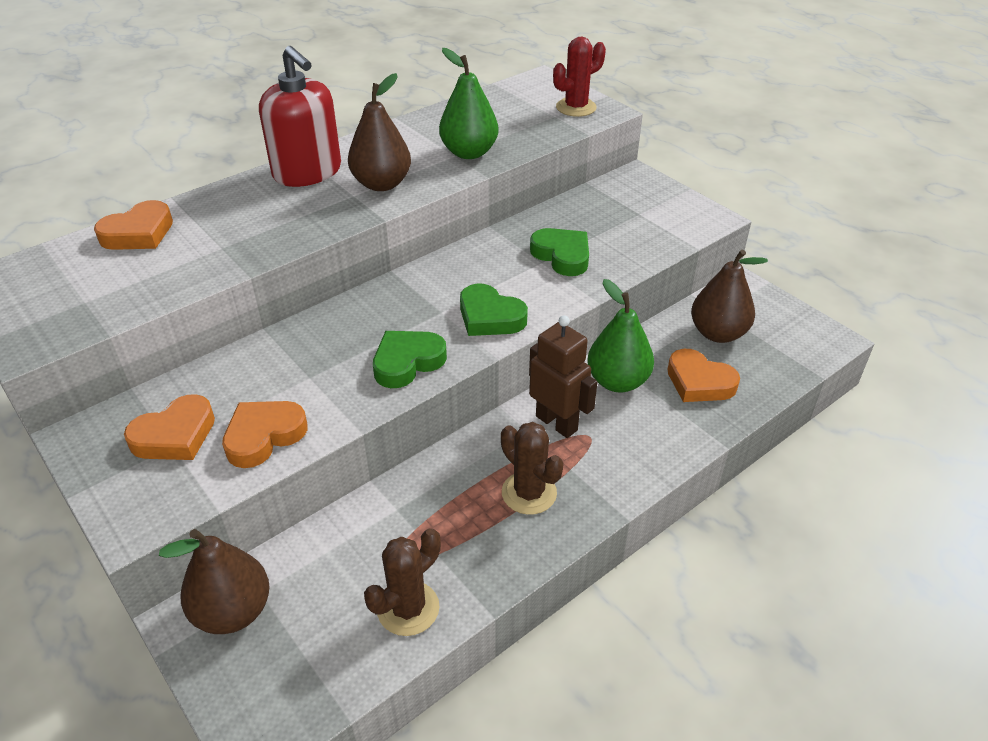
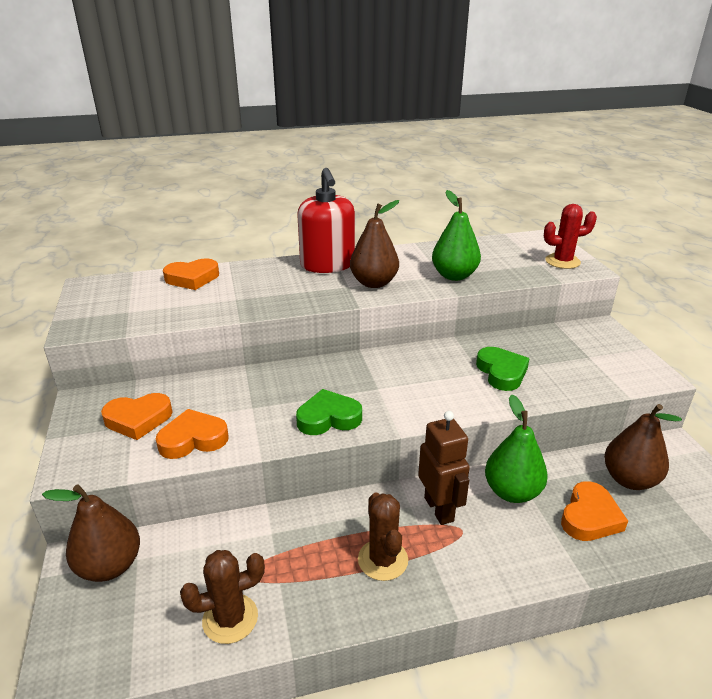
camera: 25 degrees right, 10 degrees down
green heart [460,284,528,336] -> none
orange heart [667,349,740,402] -> orange heart turned 120 degrees counterclockwise [561,481,628,541]

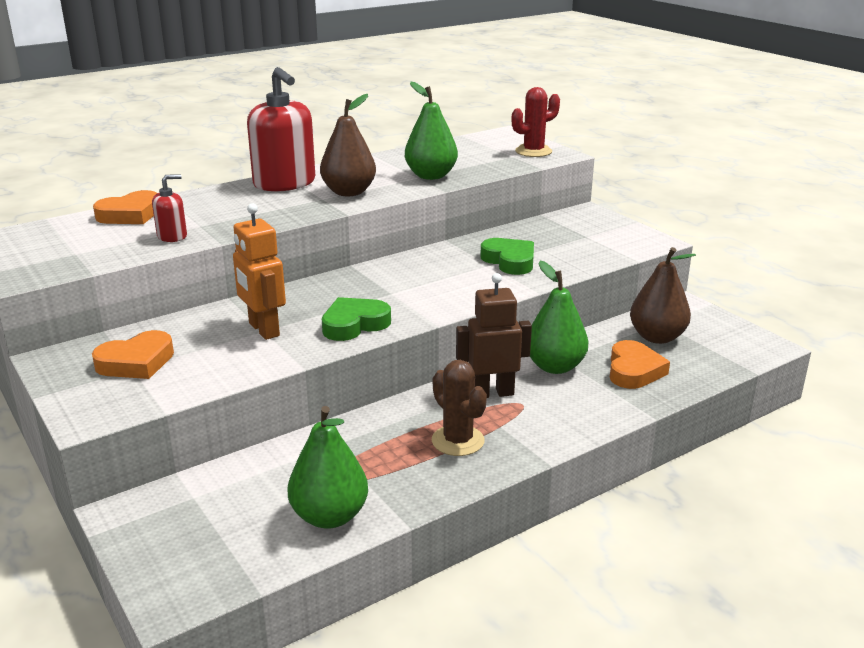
camera: 20 degrees left, 5 degrees down
brown pear [42,484,140,582] -> none
orange heart [156,409,229,459] -> none
brown cactus [180,550,265,644] -> green pear [288,406,368,529]
brown robot [418,411,470,525] -> brown robot turned 60 degrees counterclockwise [456,273,532,398]
none -> red soap dispenser [152,174,187,242]
none -> orange robot [233,203,286,340]

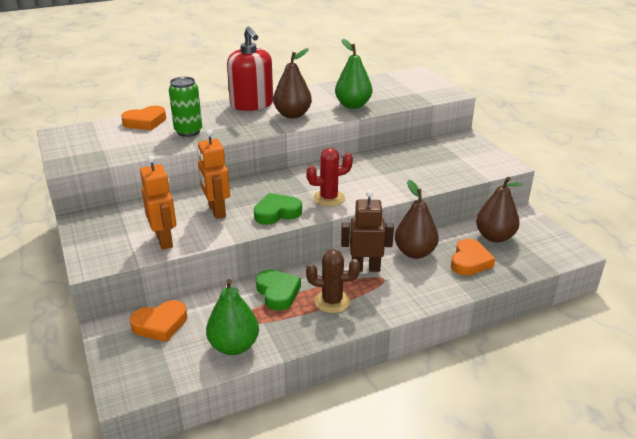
camera: 10 degrees right, 5 degrees up
orange heart [92,330,174,379] -> orange heart moved to [130,300,187,342]
red soap dispenser [152,174,187,242] -> none
brown cactus [432,360,487,456] -> brown cactus turned 60 degrees counterclockwise [306,249,360,313]
green heart [480,238,534,275] -> green heart moved to [256,270,301,311]
red cactus [512,87,560,157] -> red cactus moved to [306,148,353,206]
green pear [530,261,588,374] -> brown pear [395,180,439,259]
none -> orange robot [140,156,176,250]
none -> green can [169,77,202,137]

